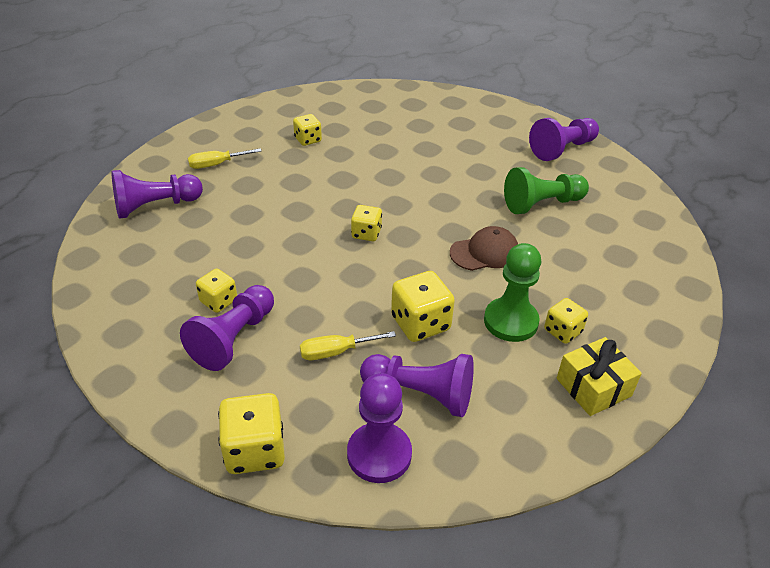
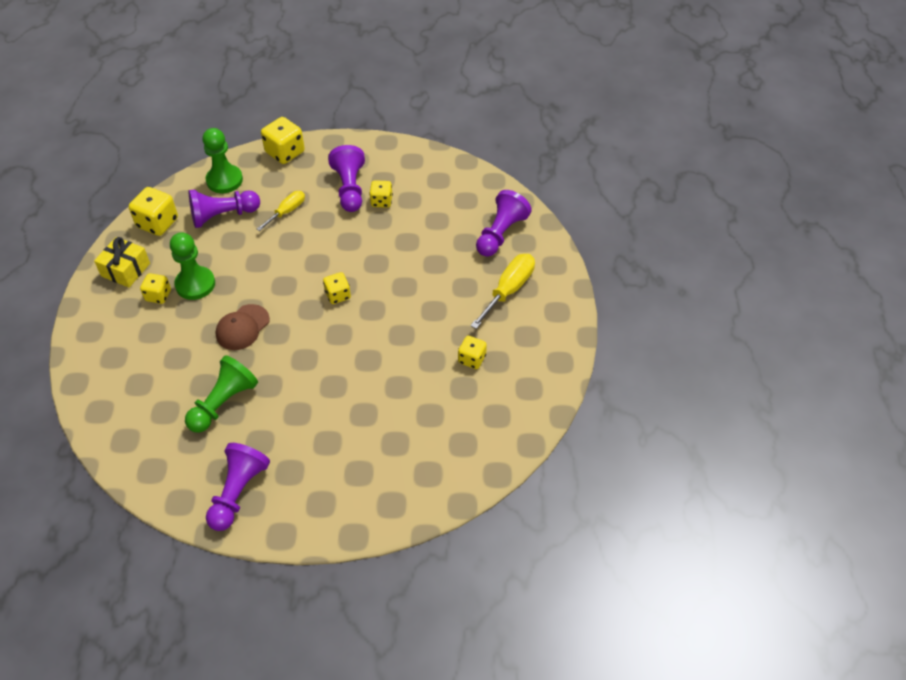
camera: 145 degrees right, 10 degrees up
yellow screwdriver [188,148,262,169] -> yellow screwdriver [470,254,535,329], size x1.56
purple pawn [347,373,412,483] -> green pawn [202,128,243,193]
yellow dice [391,271,455,342] -> yellow dice moved to [129,187,178,236]

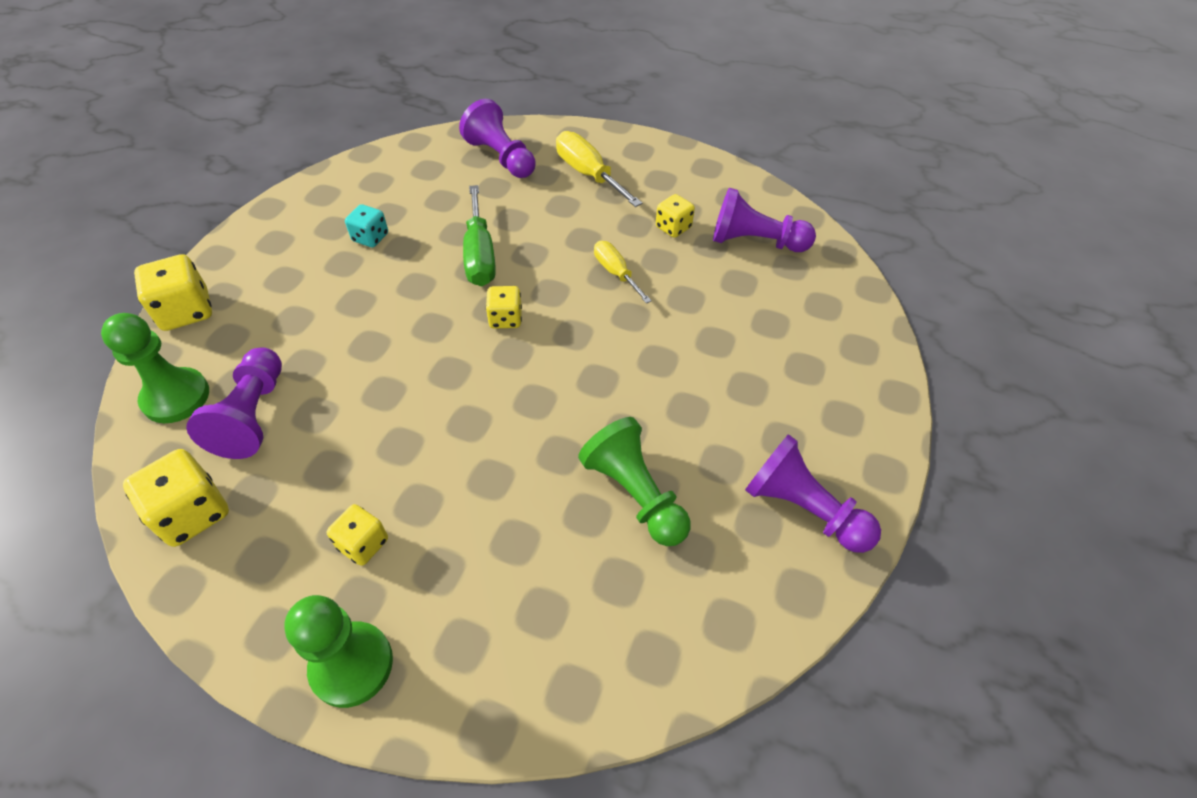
camera: 70 degrees left, 0 degrees up
yellow gift [94,237,150,288] -> none
green pawn [170,232,215,300] -> green pawn moved to [284,595,393,708]
brown cap [215,304,270,350] -> none
yellow screwdriver [257,191,305,231] -> yellow screwdriver moved to [594,241,652,304]
purple pawn [328,145,365,212] -> purple pawn moved to [713,188,816,252]
yellow dice [369,180,393,208] -> turquoise dice [345,204,388,247]
none -> green screwdriver [463,185,496,286]

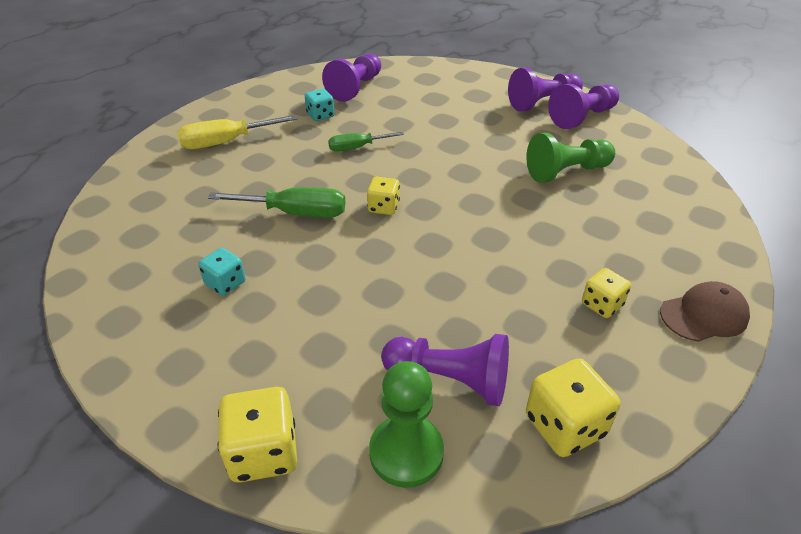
camera: 75 degrees left, 10 degrees down
green pawn [284,595,393,708] -> brown cap [660,281,750,342]
purple pawn [459,99,535,178] -> purple pawn moved to [508,68,583,111]
yellow screwdriver [594,241,652,304] -> green screwdriver [328,132,404,152]
yellow dice [656,194,695,238] -> turquoise dice [305,89,335,121]

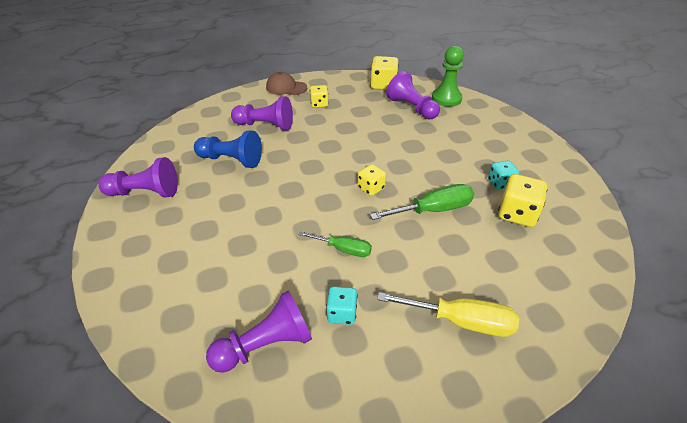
camera: 145 degrees left, 0 degrees up
green screwdriver [208,187,345,218] -> green screwdriver turned 120 degrees clockwise [370,184,474,220]
yellow dice [218,387,297,483] -> yellow dice moved to [498,174,547,227]
purple pawn [508,68,583,111] -> purple pawn moved to [231,96,293,131]
green pawn [526,133,615,183] -> blue pawn [194,131,262,168]

